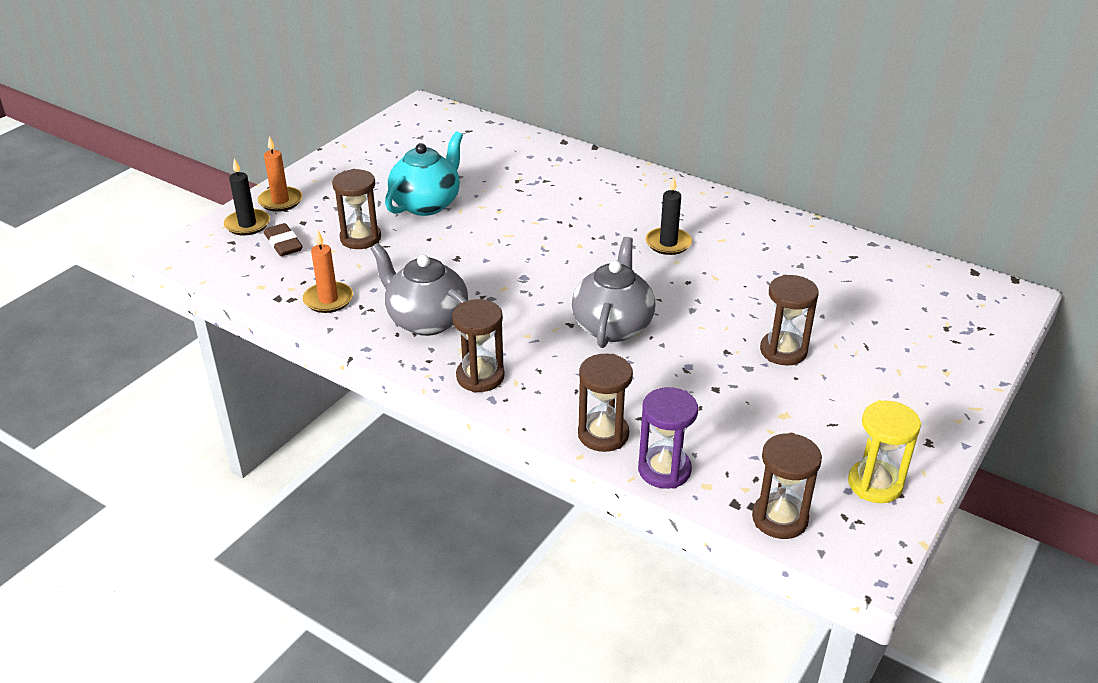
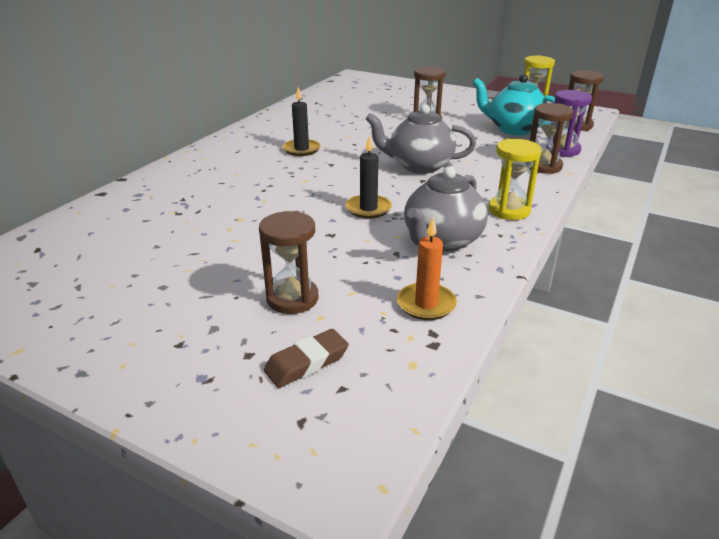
camera: 95 degrees left, 5 degrees down
black candle [224,158,270,236] -> black candle moved to [346,135,392,219]
orange candle [258,136,302,212] -> none
turquoise teapot [385,131,463,216] -> turquoise teapot moved to [473,74,555,136]
brown hourglass [452,299,505,392] -> yellow hourglass [489,139,542,220]

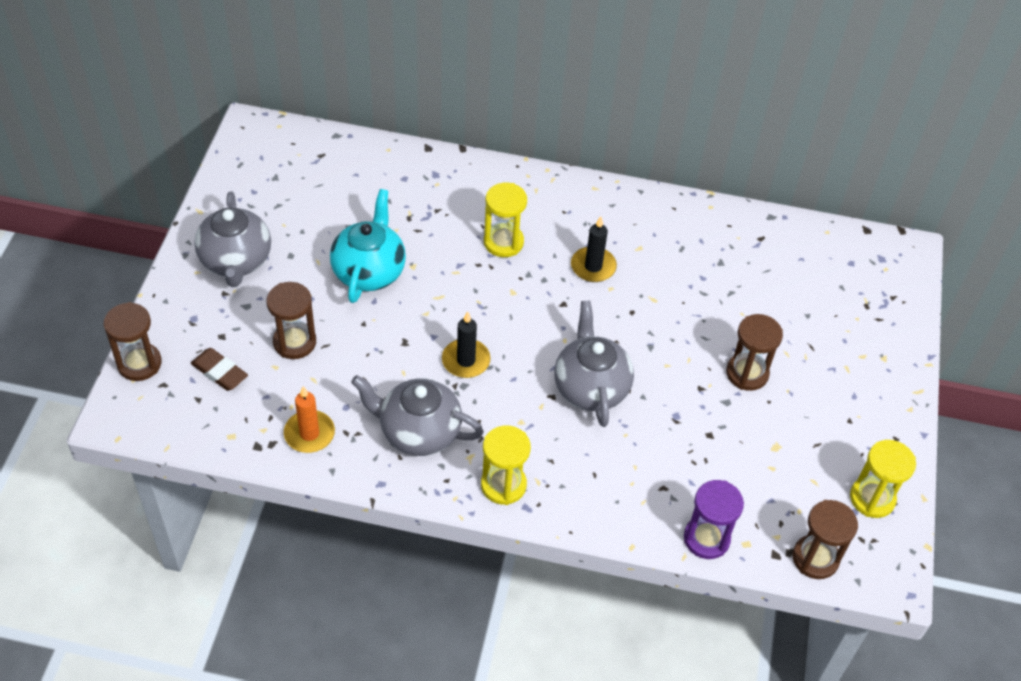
camera: 70 degrees right, 20 degrees up
turquoise teapot [473,74,555,136] -> turquoise teapot moved to [330,189,406,303]
brown hourglass [530,103,574,174] -> brown hourglass moved to [104,302,162,381]
none -> grey teapot [194,191,271,287]
none -> yellow hourglass [484,183,527,257]

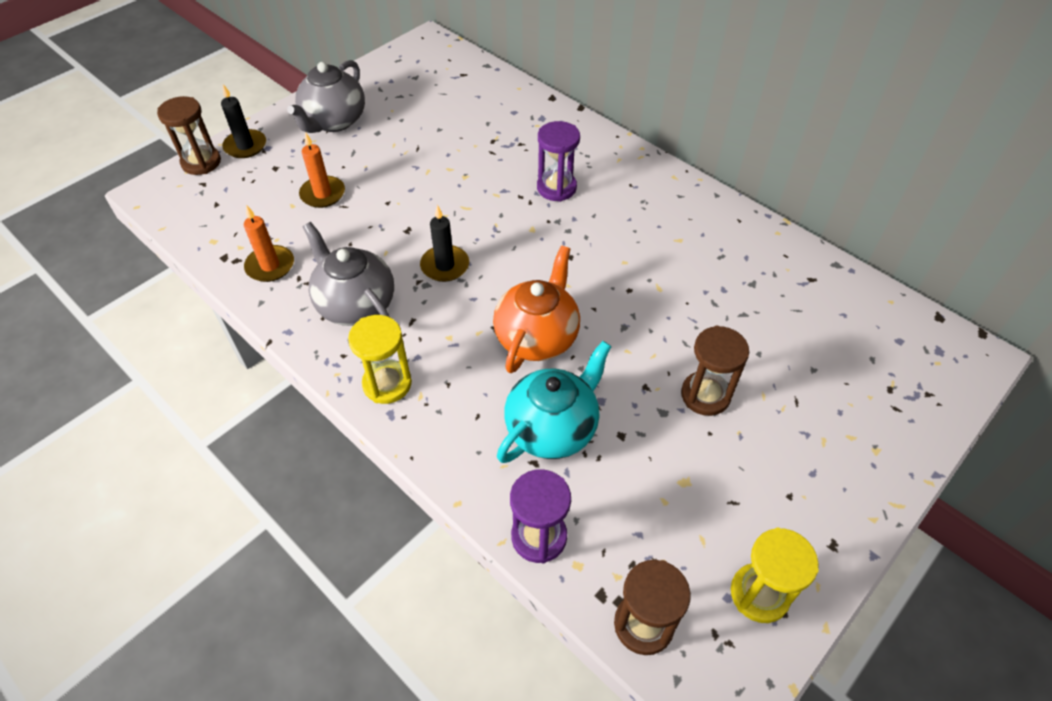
camera: 35 degrees right, 0 degrees up
brown eraser [191,348,248,391] -> none
brown hourglass [266,282,316,359] -> orange candle [299,132,345,208]
turquoise teapot [330,189,406,303] -> turquoise teapot moved to [497,341,612,463]
yellow hourglass [484,183,527,257] -> purple hourglass [537,121,580,202]
grey teapot [554,301,634,427] -> orange teapot [493,245,580,373]
black candle [571,216,617,282] -> black candle moved to [221,84,266,158]

